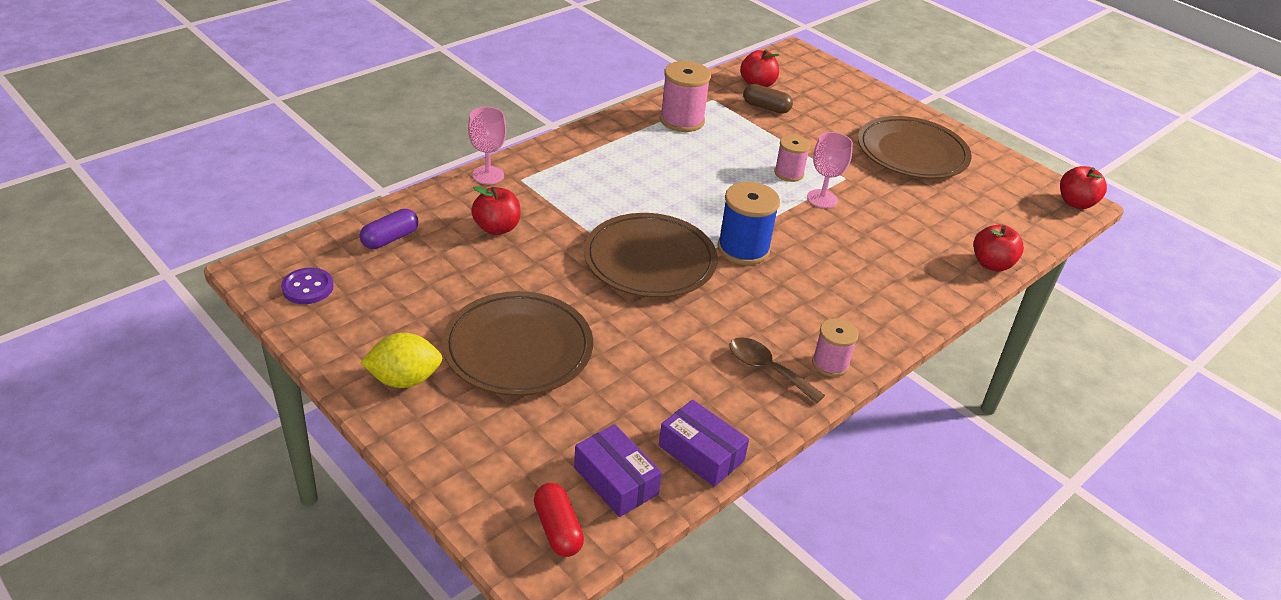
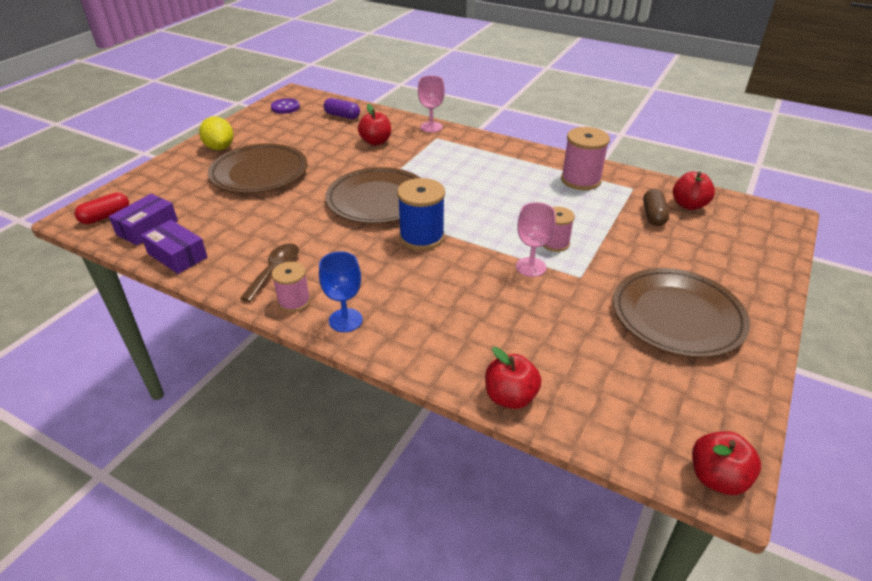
camera: 75 degrees right, 0 degrees up
purple box [659,400,749,487] -> purple box turned 75 degrees counterclockwise [141,220,207,274]
none -> blue goblet [319,251,363,332]

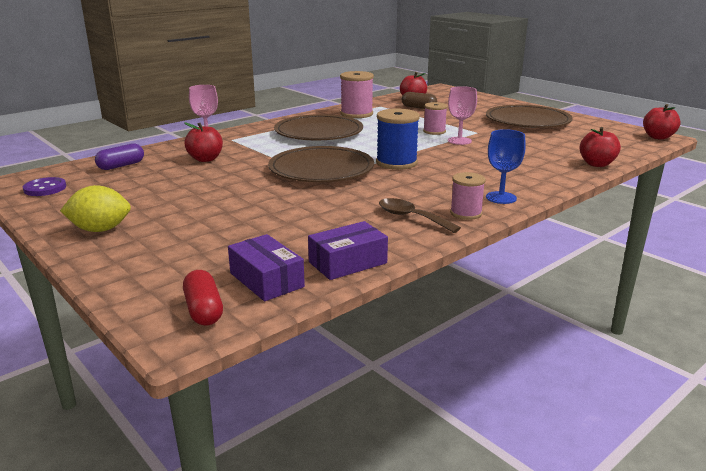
camera: 70 degrees left, 15 degrees down
brown plate [208,143,308,194] -> brown plate moved to [274,114,363,140]

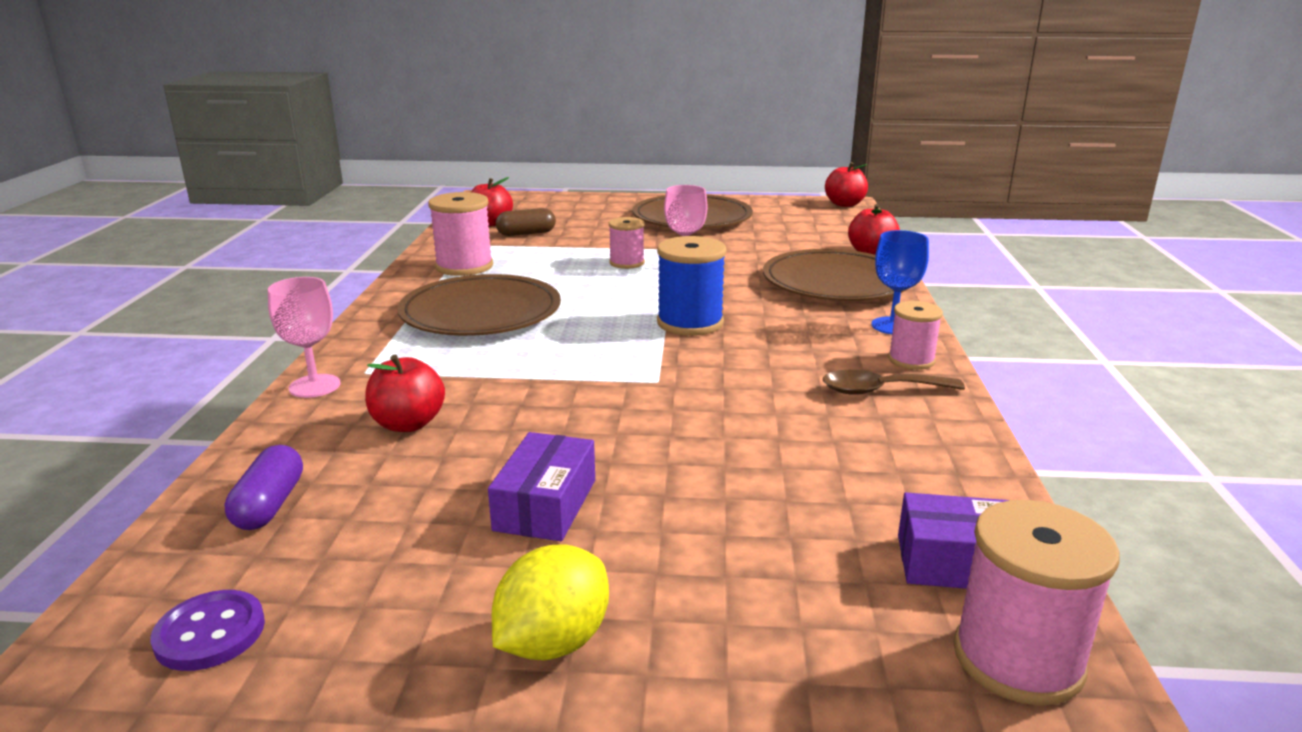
camera: 45 degrees left, 0 degrees up
red capsule [183,270,223,326] -> pink spool [954,500,1120,706]
brown plate [268,146,374,182] -> brown plate moved to [763,249,907,301]
purple box [308,221,388,280] -> purple box moved to [488,432,595,541]

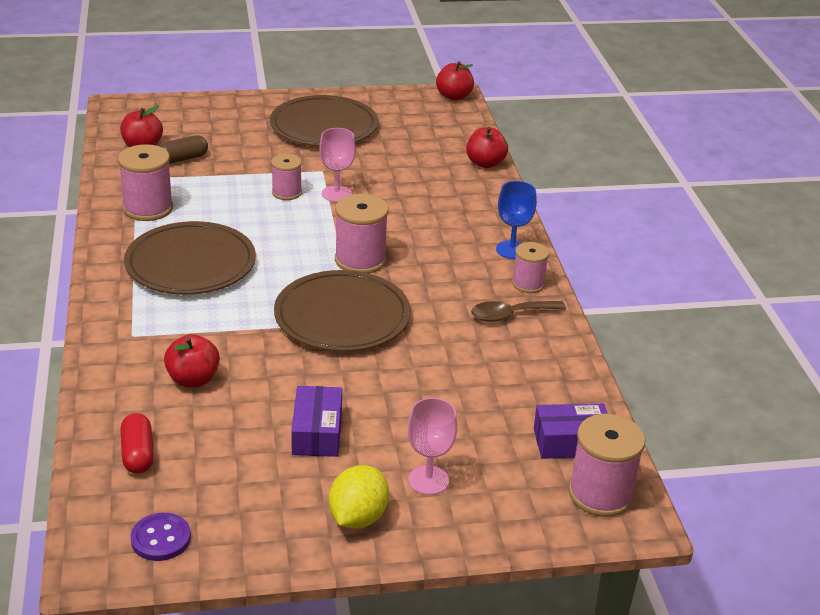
camera: 15 degrees left, 10 degrees up
purple capsule [225,445,303,530] -> red capsule [120,413,154,474]
pink goblet [268,277,340,398] -> pink goblet moved to [408,398,457,495]
blue spool [657,236,727,336] -> pink spool [335,194,389,274]
brown plate [763,249,907,301] -> brown plate moved to [274,270,411,352]

